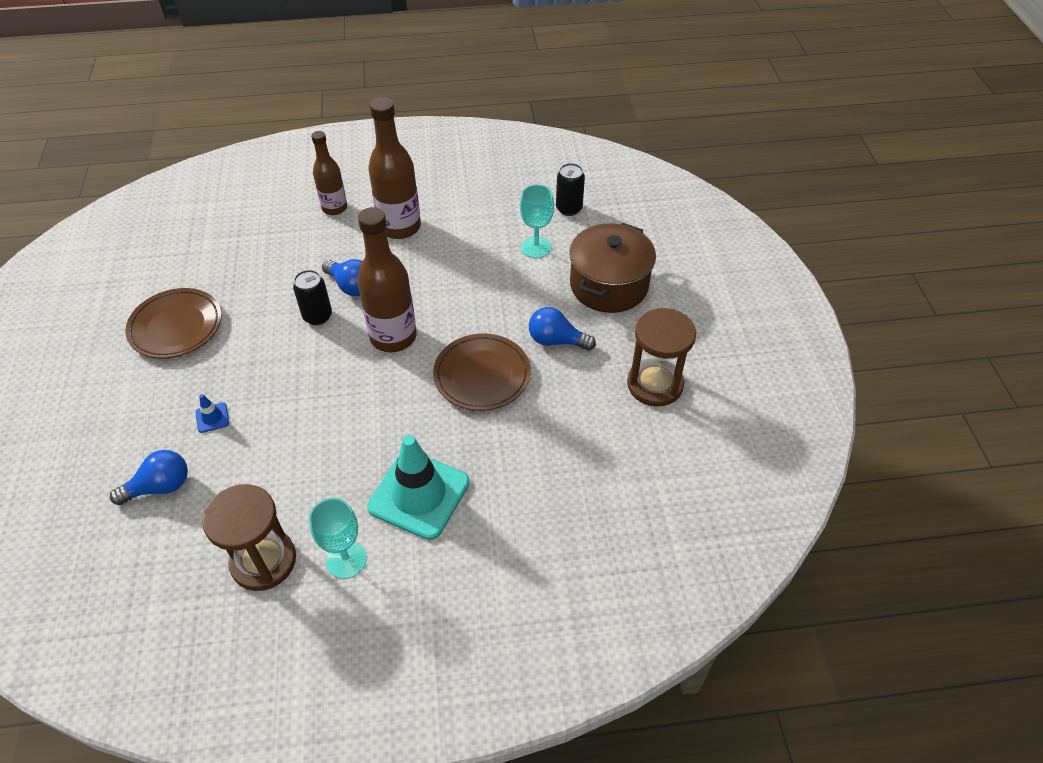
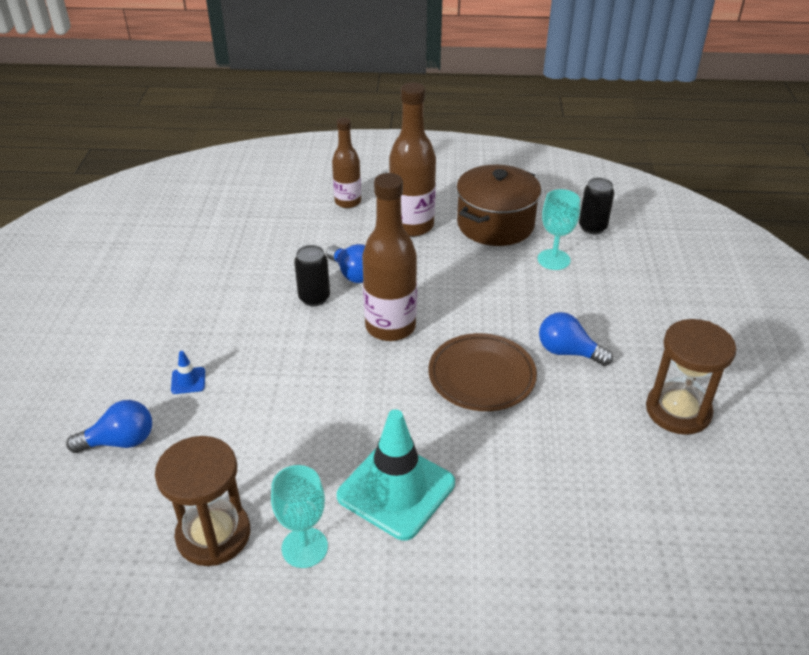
camera: 10 degrees right, 10 degrees down
brown plate [125,288,222,358] -> none
brown pot [569,223,656,313] -> brown pot moved to [456,165,541,246]

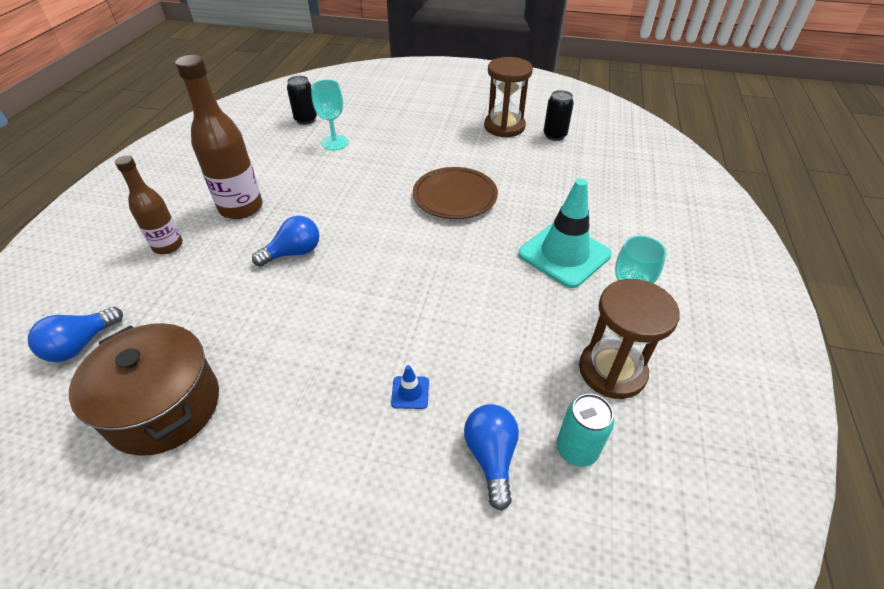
camera: 80 degrees left, 5 degrees up
black can [294,245,330,306] -> black can moved to [544,90,574,141]
brown bottle [362,173,417,341] -> none
brown pot [456,165,541,246] -> brown pot moved to [69,323,219,456]
blue light bulb [539,312,613,366] -> blue light bulb moved to [28,307,123,362]
none -> turquoise can [557,394,614,467]

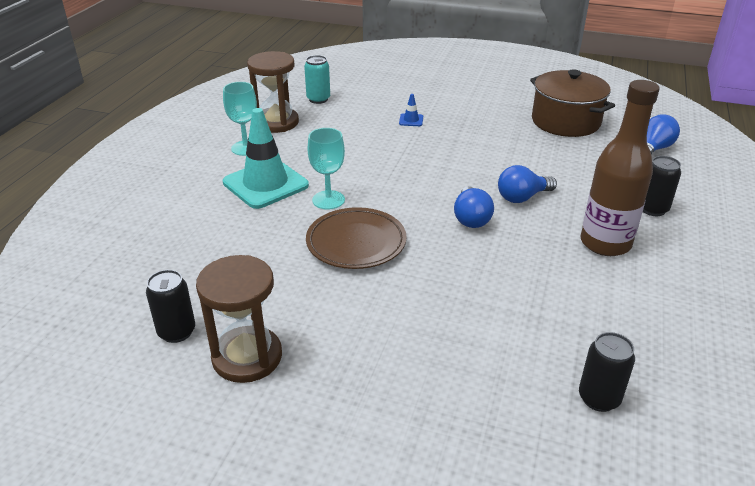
camera: 175 degrees left, 10 degrees down
brown bottle [115,155,183,254] -> black can [643,156,681,216]
turquoise goblet [311,80,348,150] -> turquoise goblet moved to [308,128,345,210]
blue light bulb [464,404,519,511] -> blue light bulb moved to [454,186,494,228]

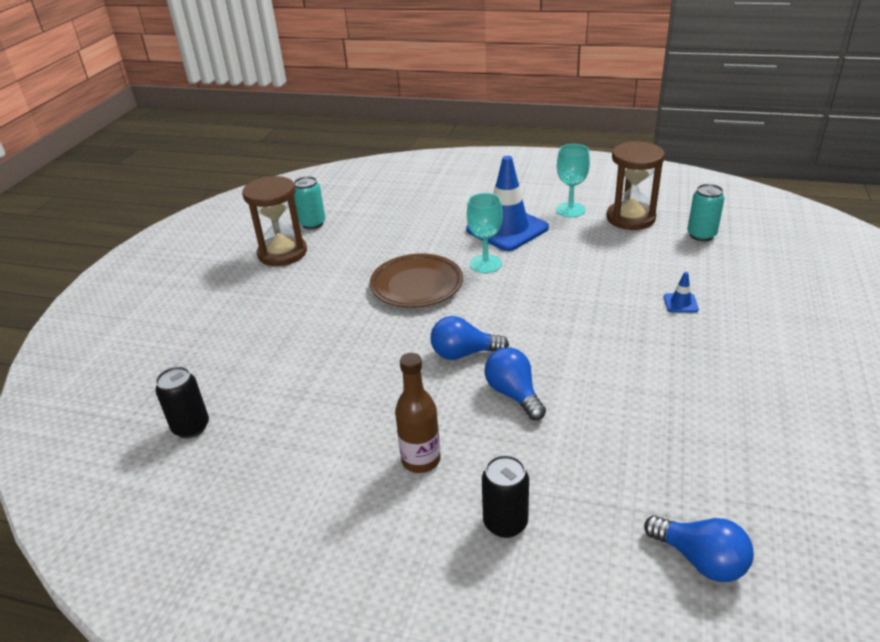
camera: 90 degrees right, 0 degrees up
black can [146,270,195,343] -> turquoise can [294,176,325,229]
turquoise traffic cone [223,108,309,209] -> blue traffic cone [466,156,549,251]
brown pot [530,69,615,137] -> none
brown bottle [580,80,660,256] -> brown bottle [395,353,441,473], size x0.63

